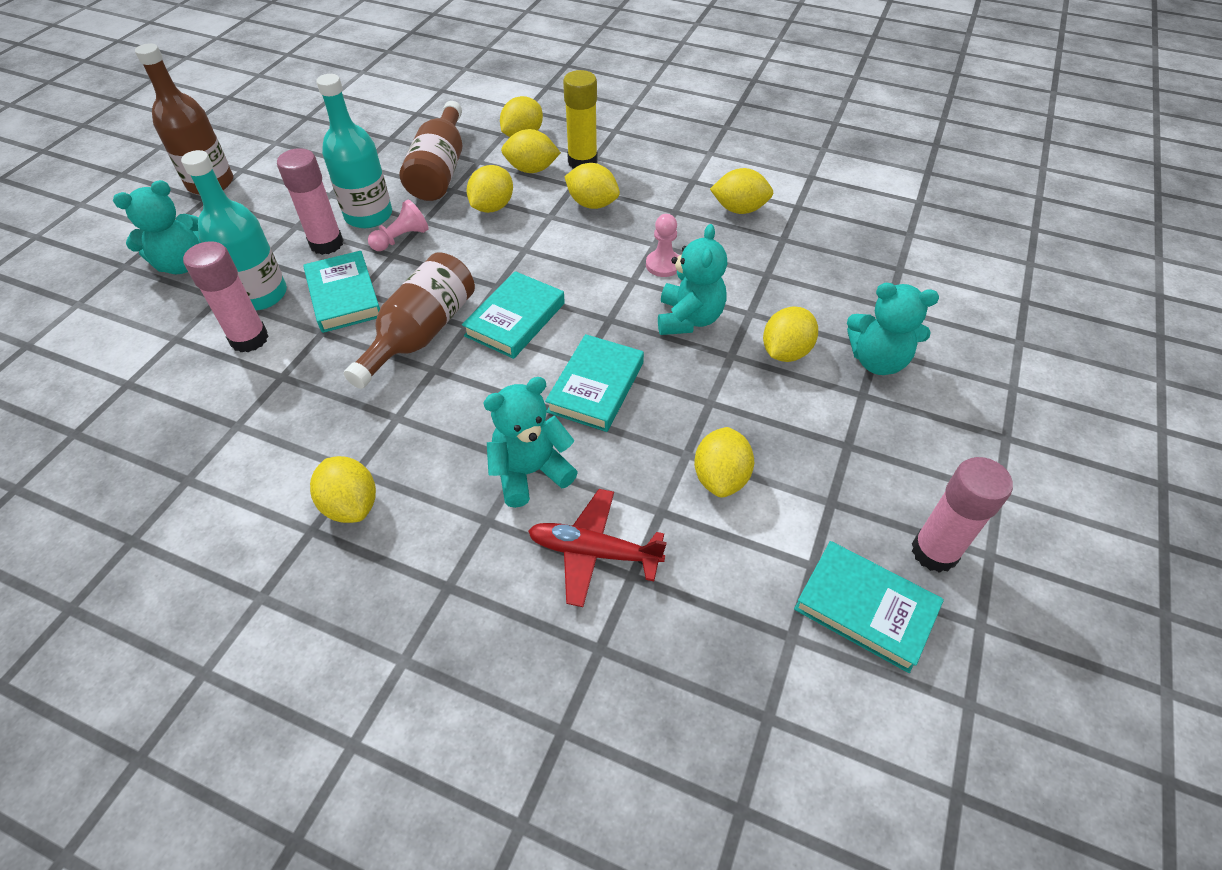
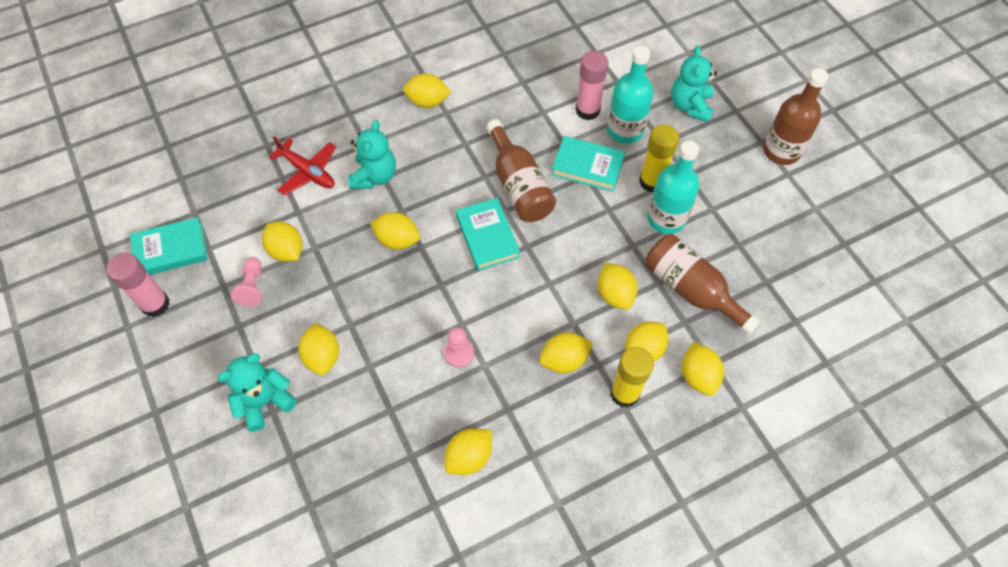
camera: 130 degrees right, 10 degrees up
pink glue stick [277,148,344,255] -> yellow glue stick [639,124,679,192]
pink pawn [368,199,429,251] -> pink pawn moved to [231,257,262,306]
red plane [528,489,667,607] -> red plane turned 75 degrees clockwise [269,136,336,195]
turquoise book [545,334,644,432] -> yellow lemon [370,212,420,250]
turquoise teddy bear [658,224,727,335] -> none

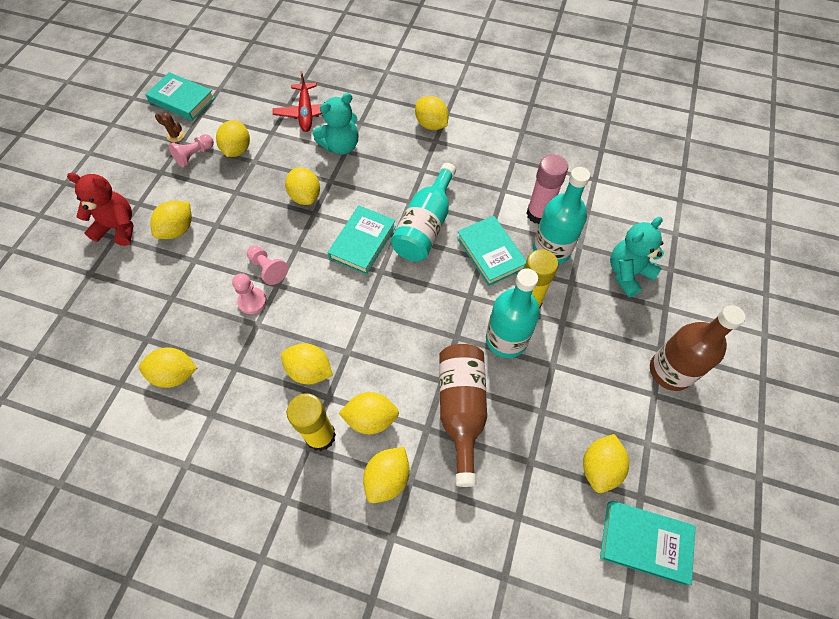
camera: 45 degrees right, 0 degrees up
pink glue stick [107,253,170,317] -> none
turquoise teddy bear [218,353,297,432] -> red teddy bear [67,173,134,246]
brown bottle [486,119,556,222] -> turquoise bottle [391,163,456,261]
yellow lemon [598,263,637,310] -> yellow lemon moved to [583,434,629,493]
none -> brown cactus [155,113,184,142]
none -> pink pawn [247,245,288,285]
none -> turquoise book [600,501,696,585]

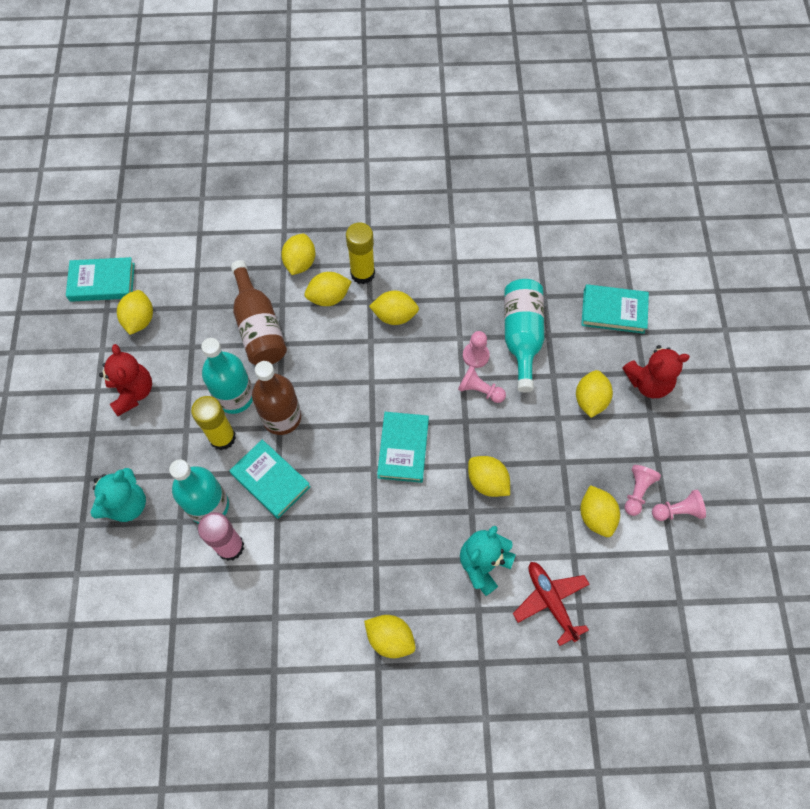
camera: 160 degrees right, 5 degrees up
yellow lemon [139,347,197,388] -> none
turquoise book [145,72,215,121] -> turquoise book moved to [581,284,649,334]
brown cactus [155,113,184,142] -> pink pawn [652,490,706,521]
turquoise bottle [391,163,456,261] -> turquoise bottle moved to [504,279,544,392]
brown bottle [650,305,746,391] -> brown bottle moved to [252,361,301,435]
none -> red teddy bear [99,344,152,416]

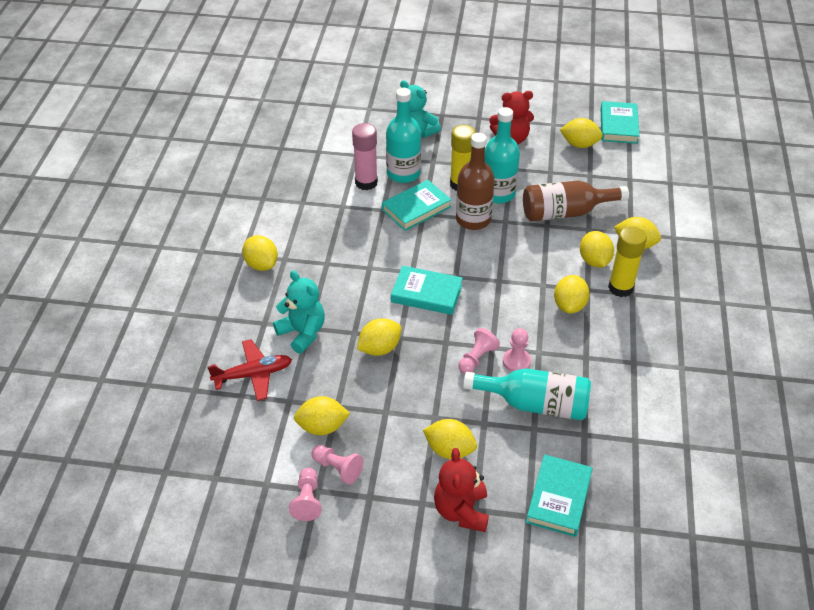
camera: 100 degrees right, 20 degrees down
yellow lemon [364,615,416,658] -> yellow lemon turned 75 degrees counterclockwise [242,235,278,271]

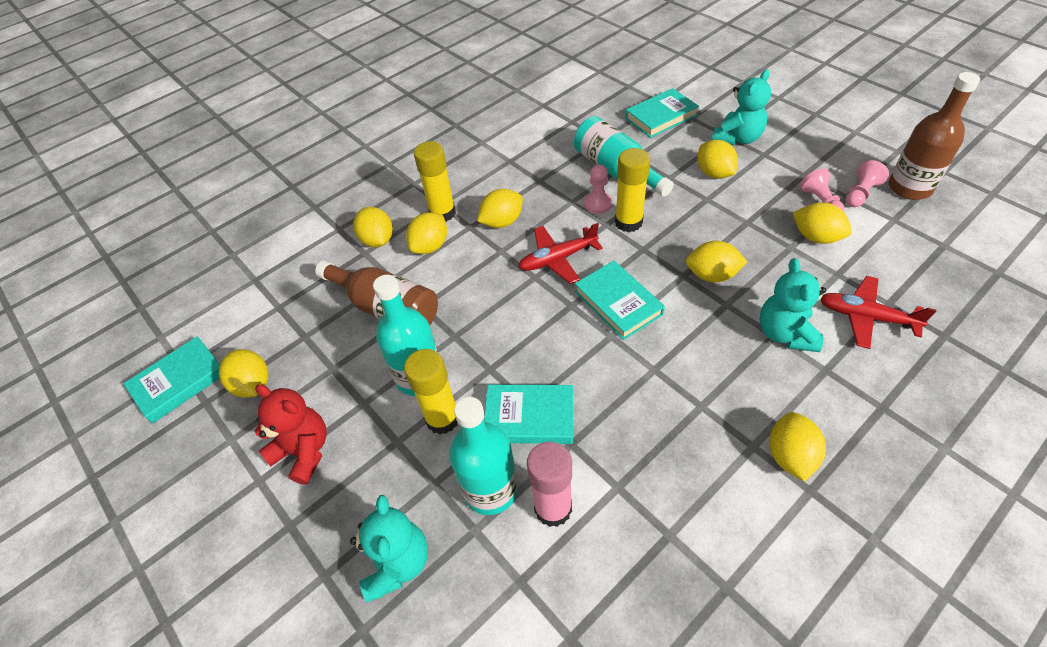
camera: 135 degrees left, 5 degrees up
red teddy bear [434,448,489,532] -> turquoise teddy bear [712,70,771,146]
brown bottle [456,133,495,230] -> brown bottle moved to [889,72,980,200]
pink pawn [458,328,500,374] -> yellow glue stick [615,148,650,232]
none -> red plane [518,223,603,284]

